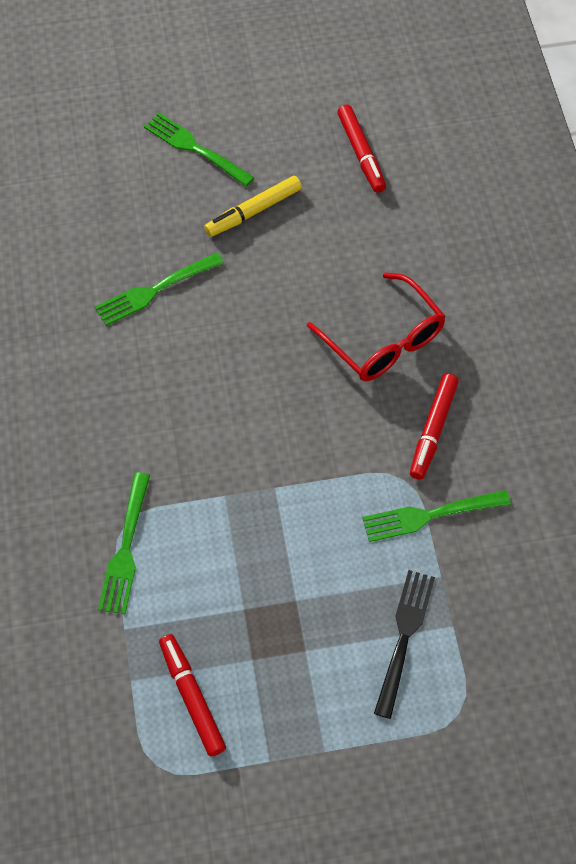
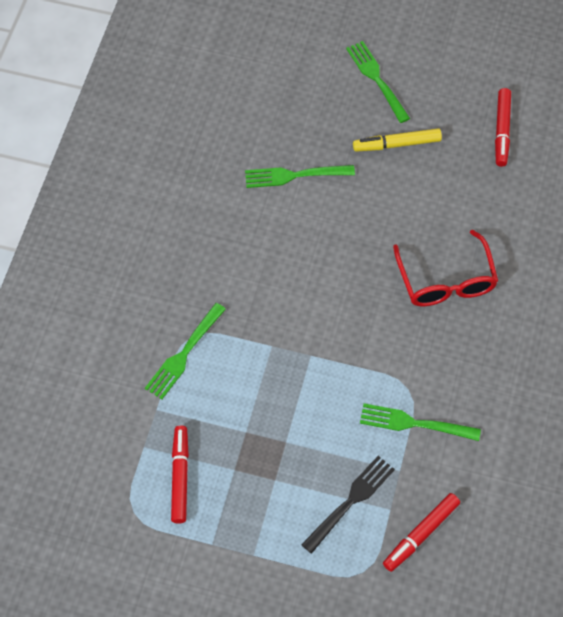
camera: 25 degrees right, 0 degrees up
red marker [410,373,459,480] -> red marker moved to [383,493,460,572]

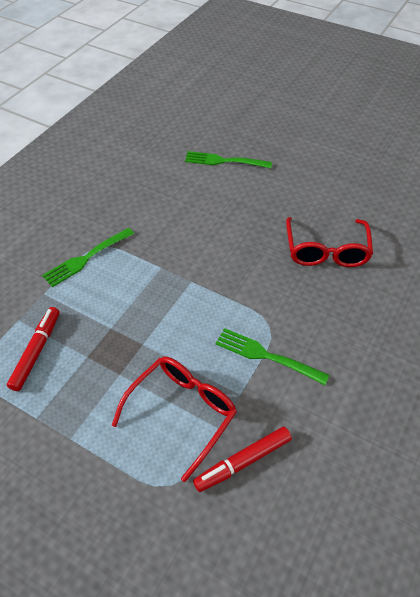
camera: 15 degrees right, 10 degrees down
black fork [301,456,395,554] -> red glasses [112,357,237,482]
green fork [346,41,410,123] -> none
yellow marker [353,128,442,152] -> none
red marker [495,88,511,167] -> none

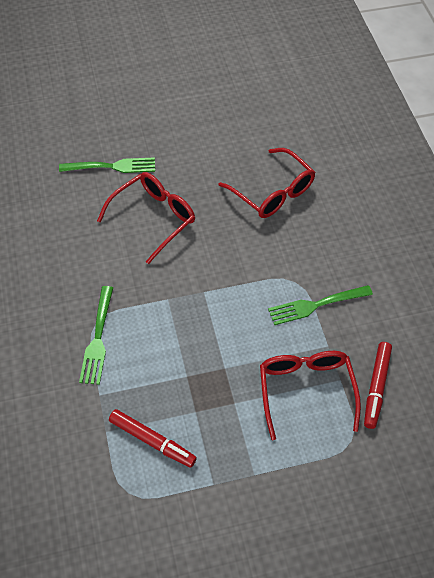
camera: 45 degrees left, 5 degrees up
red marker [7,307,60,391] -> red marker turned 150 degrees clockwise [109,409,197,468]
green fork [185,151,272,168] -> green fork turned 150 degrees counterclockwise [59,157,155,173]
none -> red glasses [97,172,195,264]

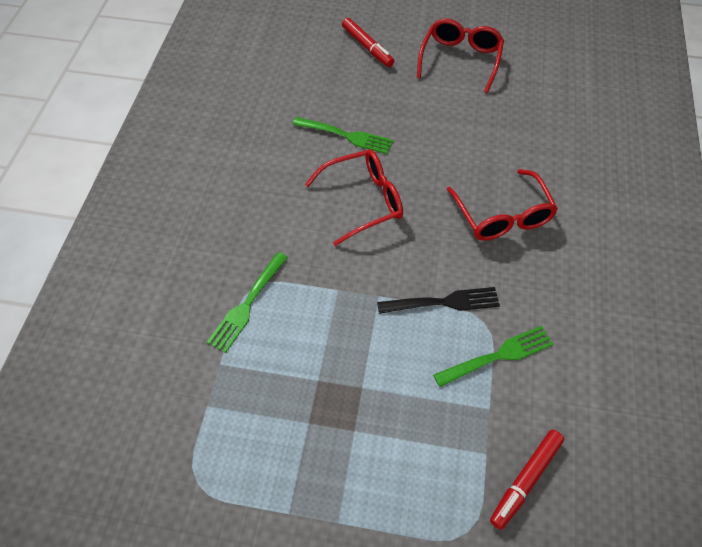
camera: 25 degrees right, 0 degrees up
red marker [109,409,197,468] -> red marker moved to [342,18,394,67]
red glasses [260,351,361,440] -> red glasses moved to [417,19,504,93]
green fork [268,285,373,325] -> green fork turned 150 degrees clockwise [433,326,554,387]
none -> black fork [377,287,500,314]

